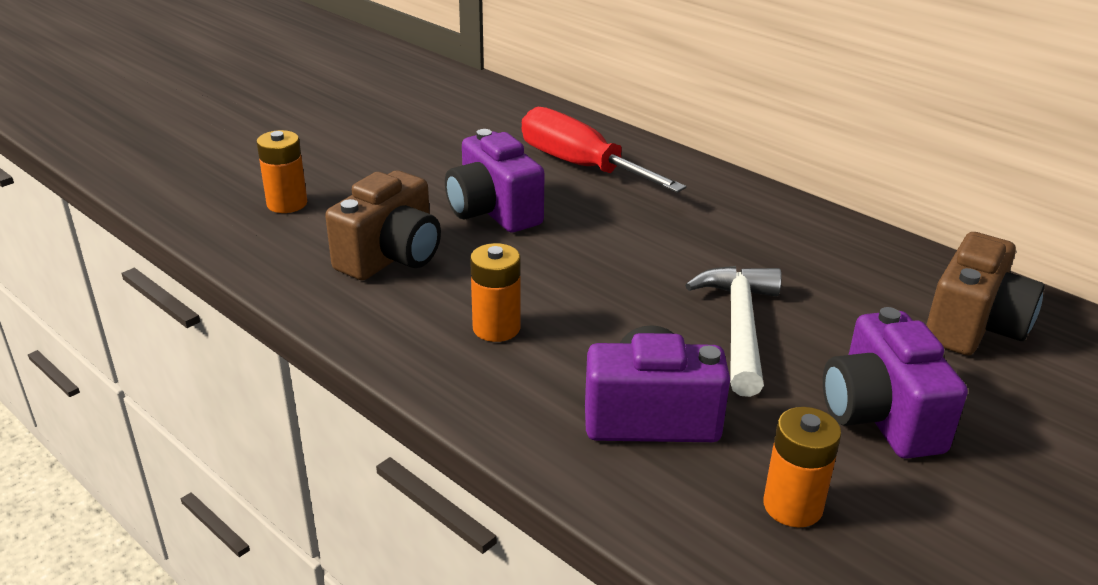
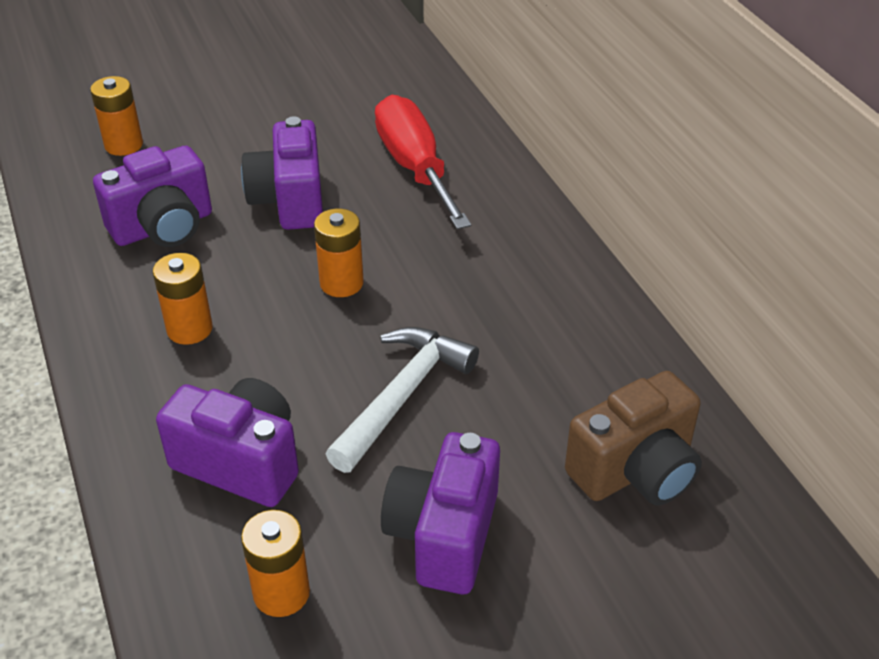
camera: 25 degrees right, 10 degrees up
brown camera [325,170,441,280] -> purple camera [93,146,212,247]
none -> orange battery [314,208,364,297]

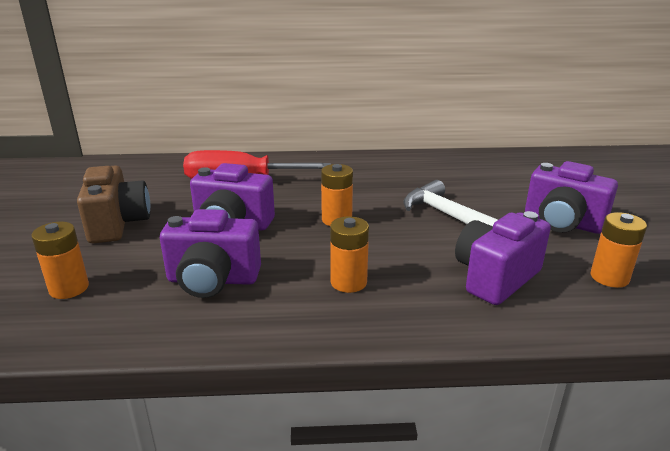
camera: 70 degrees left, 15 degrees down
purple camera [93,146,212,247] -> purple camera turned 105 degrees clockwise [160,209,261,298]
brown camera [565,371,702,505] -> brown camera moved to [77,166,150,243]

